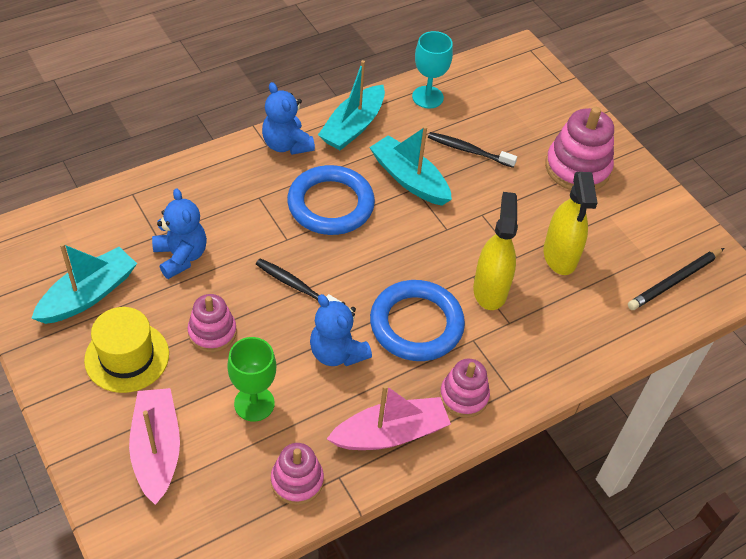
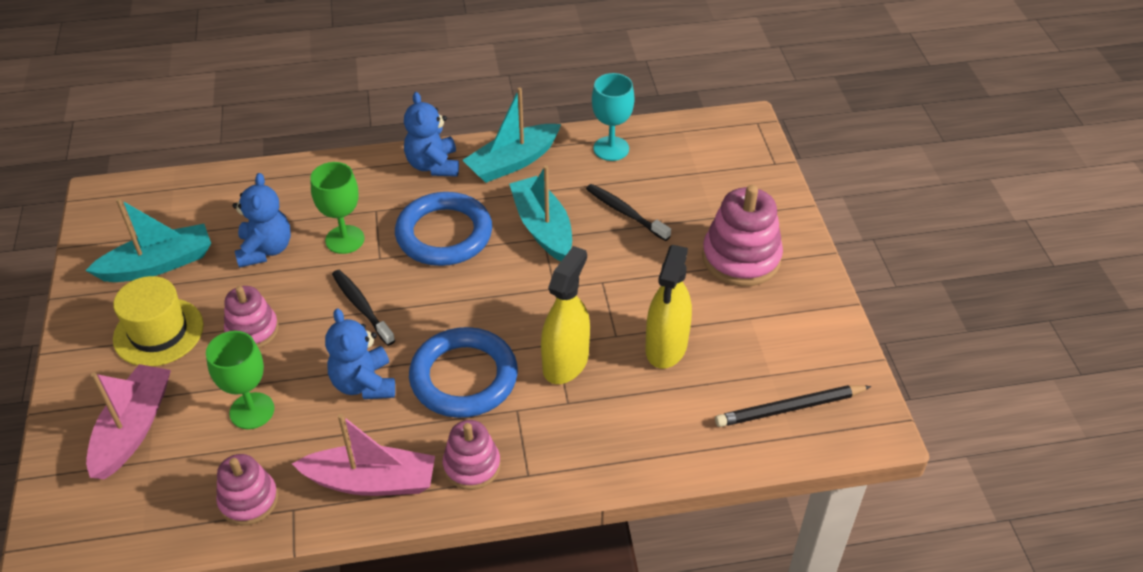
camera: 25 degrees right, 5 degrees down
none -> green goblet [310,162,364,254]

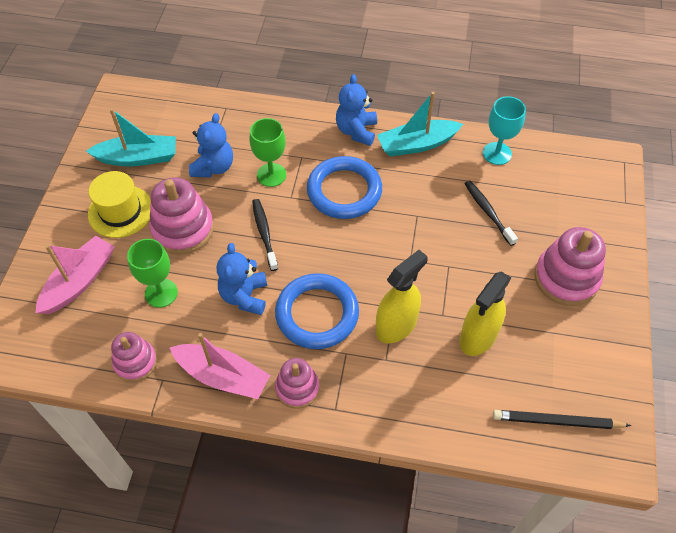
camera: 20 degrees right, 10 degrees up
pink stacking toy [224,286,279,348] -> pink stacking toy [149,177,214,255], size x1.60
turquoise boat [509,165,572,261] -> none

